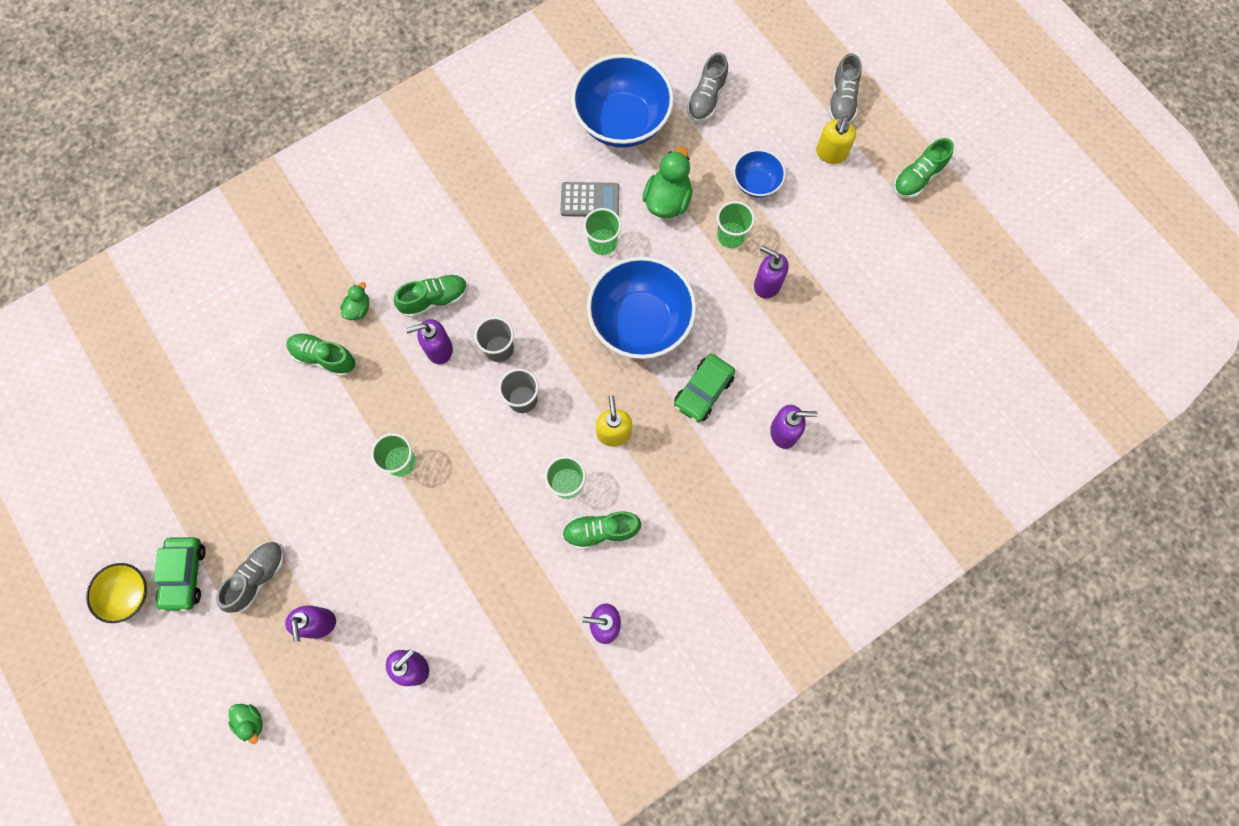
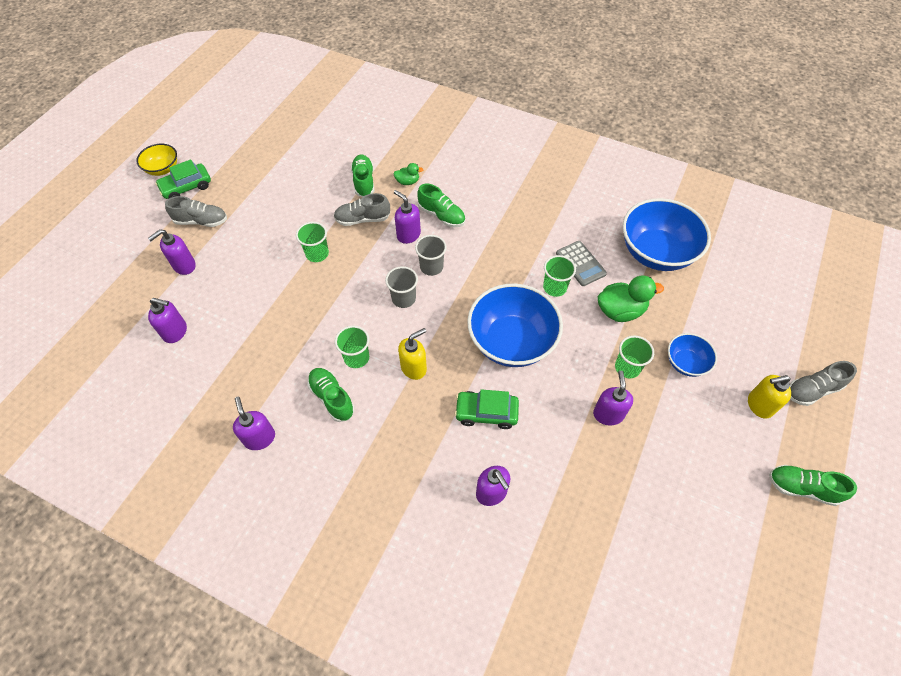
camera: 60 degrees right, 15 degrees down
green duck [228,704,263,744] -> none
grey shoe [687,52,728,122] -> grey shoe moved to [334,193,390,226]

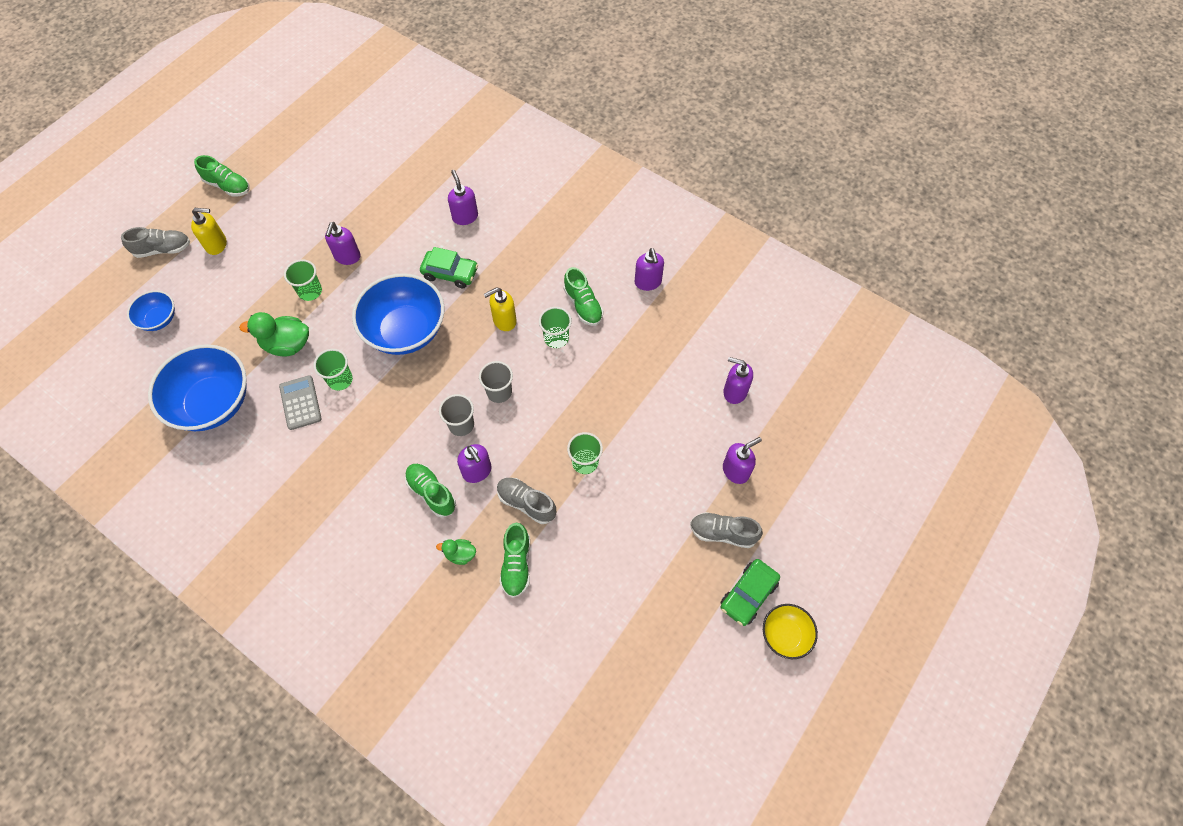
camera: 170 degrees left, 5 degrees up
green car [155,159,211,199] -> green car turned 150 degrees clockwise [720,559,780,626]
grey shoe [334,193,390,226] -> grey shoe turned 150 degrees counterclockwise [497,478,556,524]
blue bowl [668,333,717,377] -> blue bowl moved to [127,291,175,331]

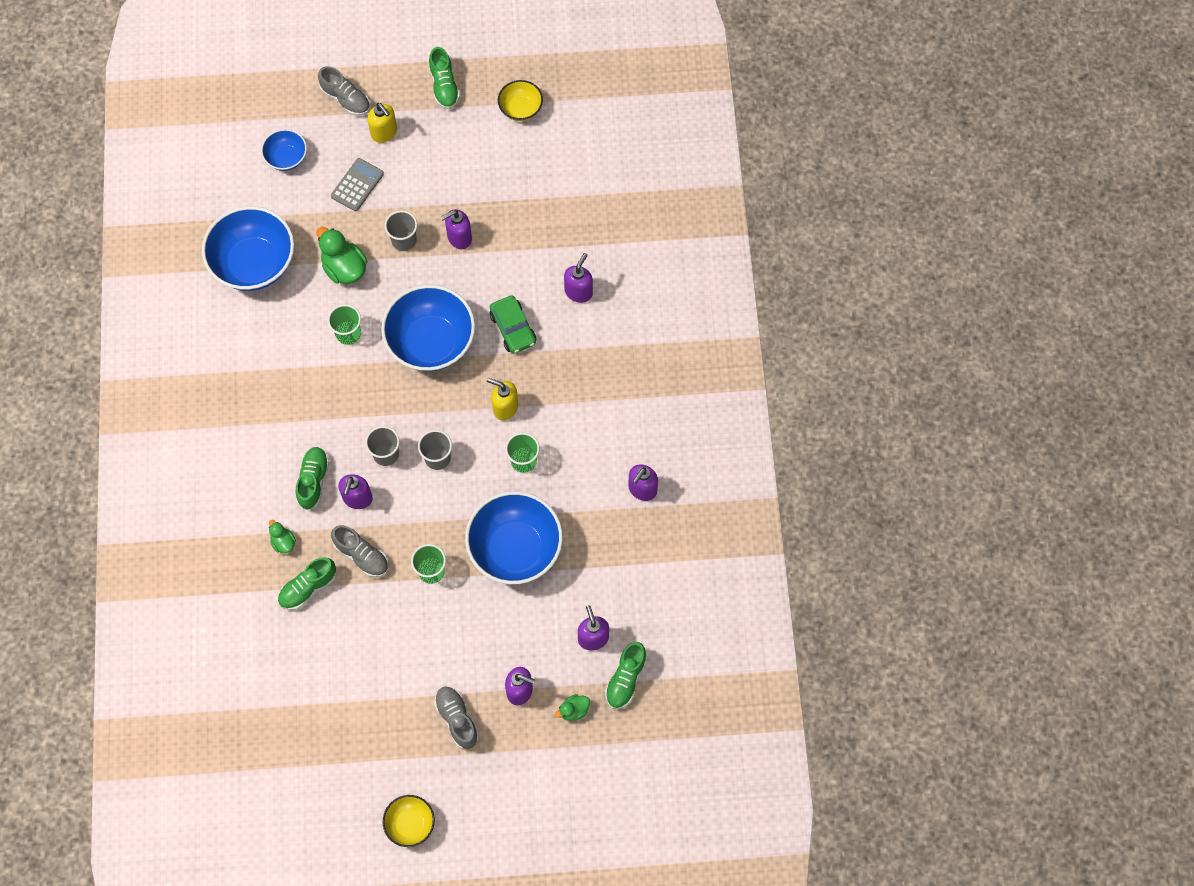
camera: 50 degrees right, 5 degrees up
grey calculator [279,375,322,430] -> grey calculator moved to [331,158,384,211]
green cup [284,259,322,301] -> grey cup [384,210,417,251]
grey shoe [497,478,556,524] -> grey shoe turned 135 degrees clockwise [331,525,388,577]
green shoe [563,267,603,326] -> green shoe moved to [605,642,647,709]
green car [720,559,780,626] -> none
none -> blue bowl [465,491,563,584]
none -> yellow bowl [498,80,543,121]
none -> green duck [555,694,590,721]

